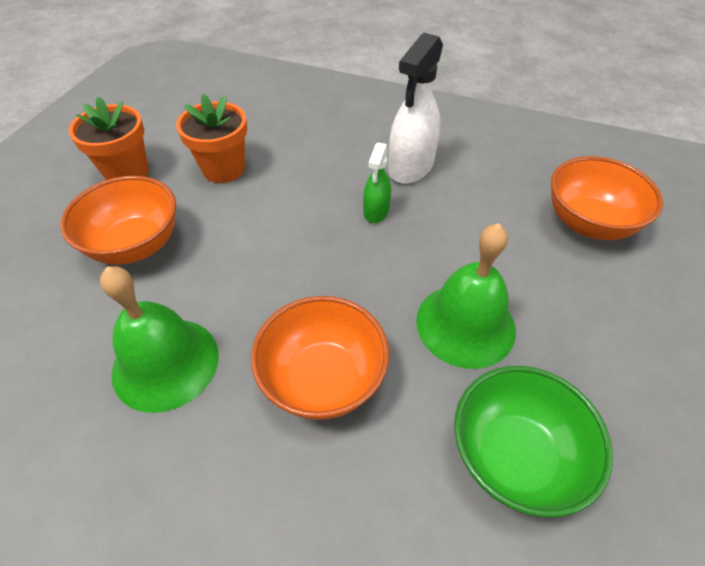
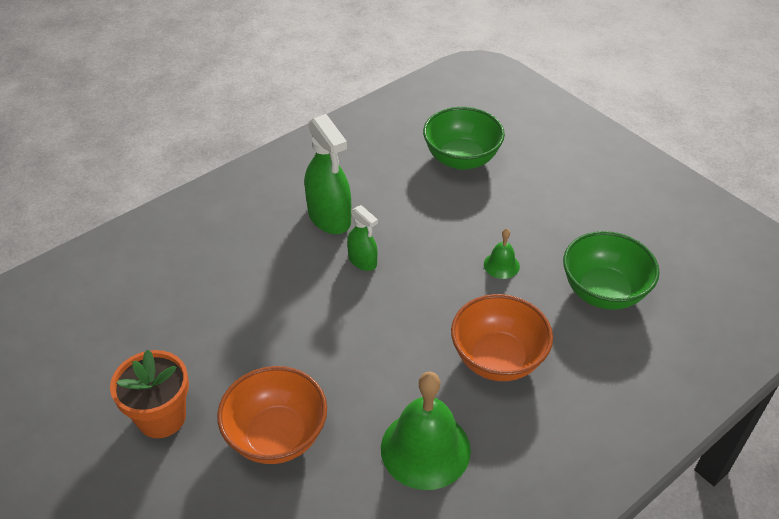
camera: 60 degrees left, 5 degrees down
orange flower pot [176,94,247,183] -> none
white spray bottle [388,33,443,184] -> green spray bottle [304,114,351,234]
green bell [416,223,516,369] -> green bell [484,229,520,279], size x0.48
orange bowl [551,156,663,240] -> green bowl [423,107,505,170]

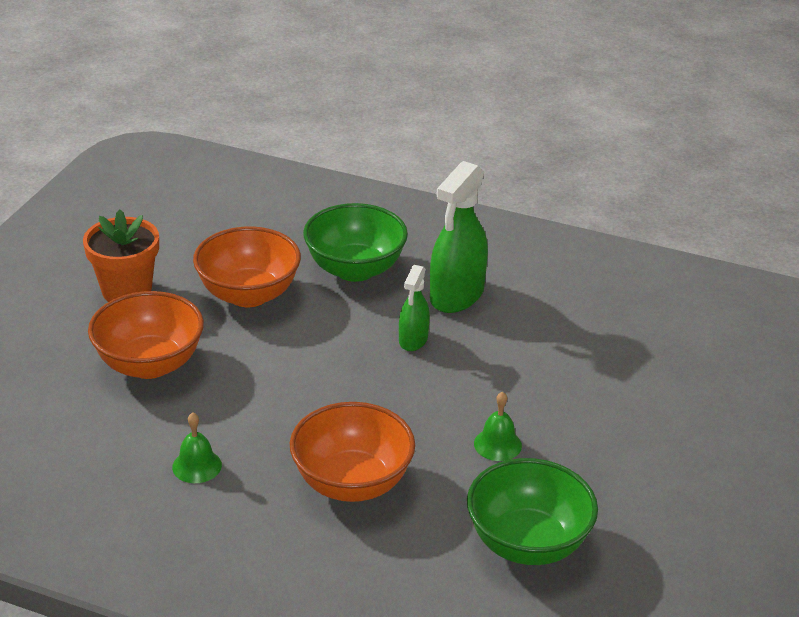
camera: 60 degrees right, 10 degrees down
green bell [381,372,471,490] -> green bell [172,412,222,483], size x0.48
green bowl [423,107,505,170] -> green bowl moved to [303,203,408,282]
none -> orange bowl [193,227,301,307]

